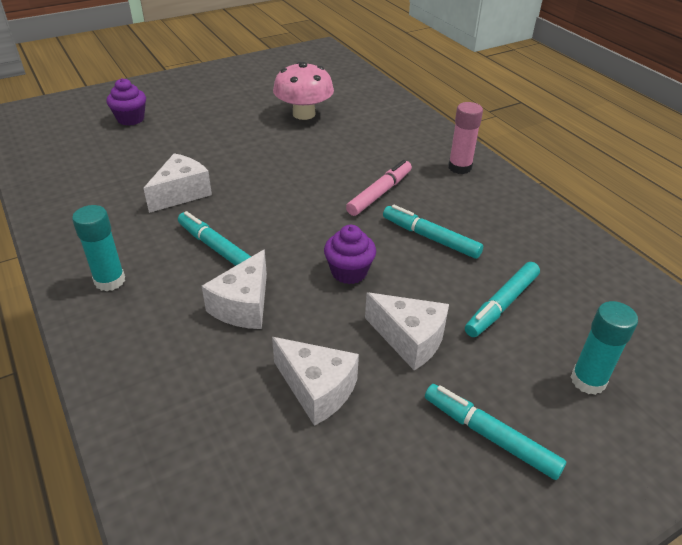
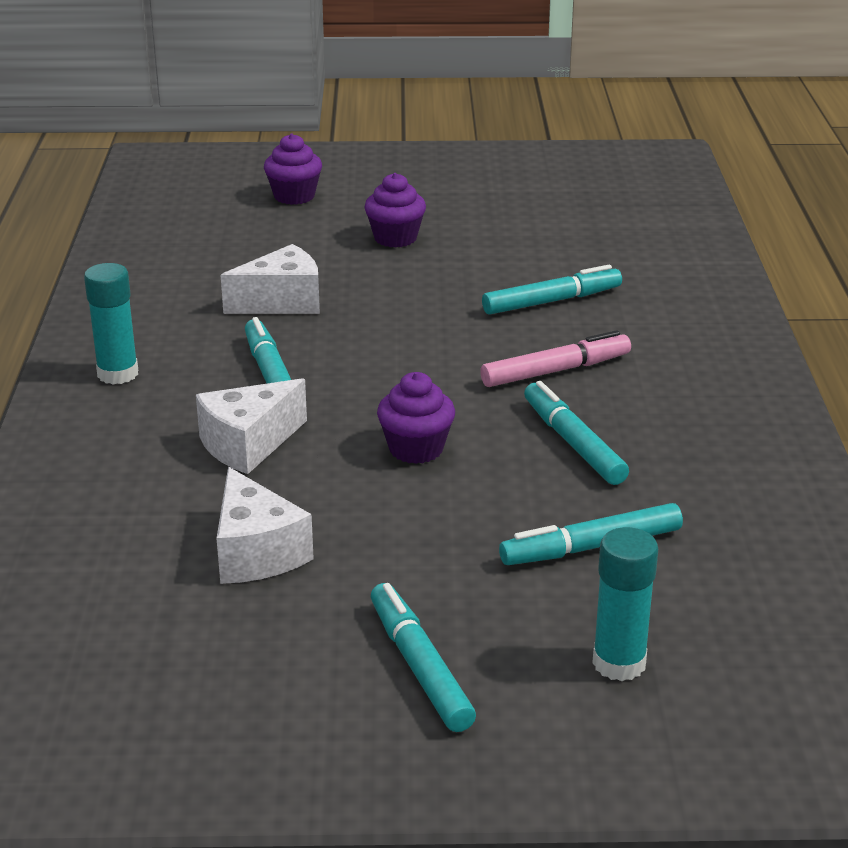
camera: 30 degrees right, 10 degrees down
pink mushroom [273,62,334,120] -> none
white cheese [365,292,449,370] -> none
pink glue stick [448,102,483,174] -> none
none -> purple cupcake [364,173,426,247]
none -> turquoise marker [482,265,622,315]

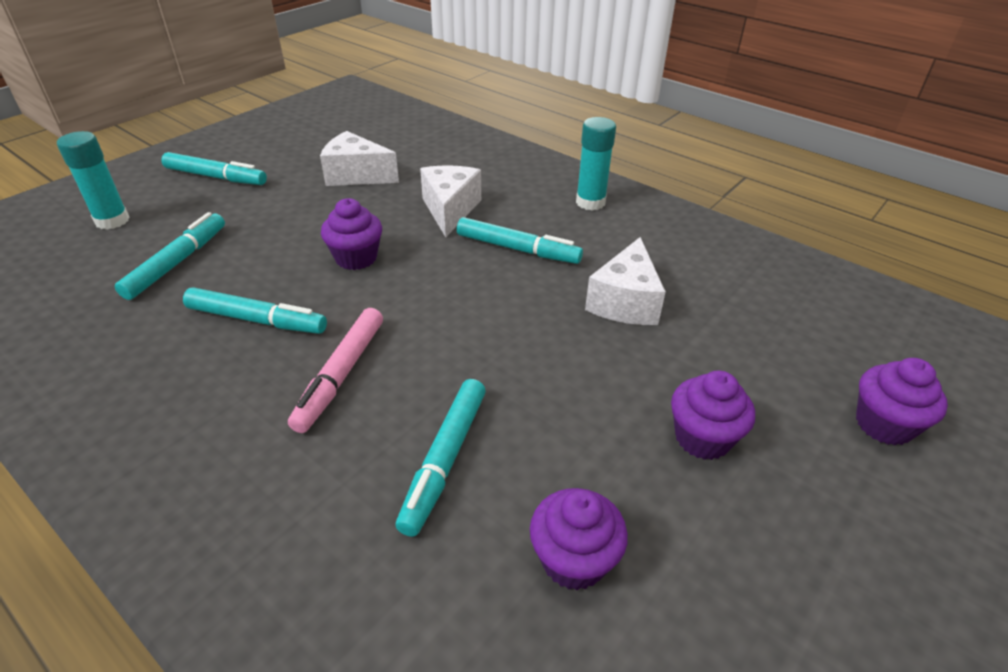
camera: 130 degrees right, 10 degrees up
none -> purple cupcake [530,488,628,590]

